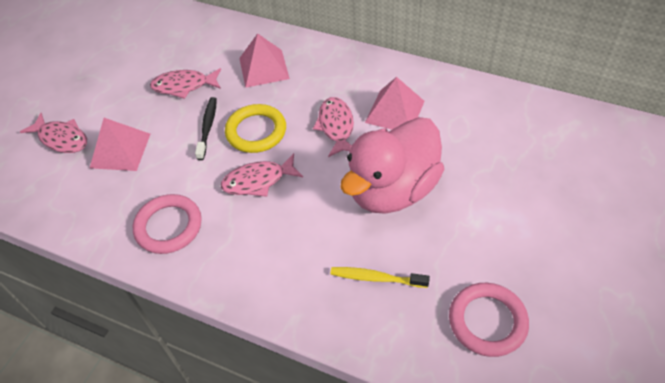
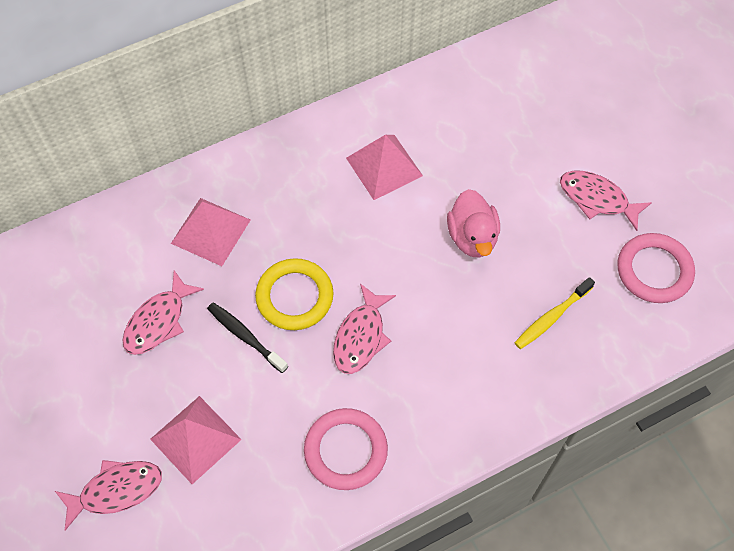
camera: 55 degrees left, 10 degrees up
pink fish [313,97,354,157] -> pink fish moved to [560,171,652,231]
pink duck [340,117,444,214] -> pink duck [447,189,500,257], size x0.56

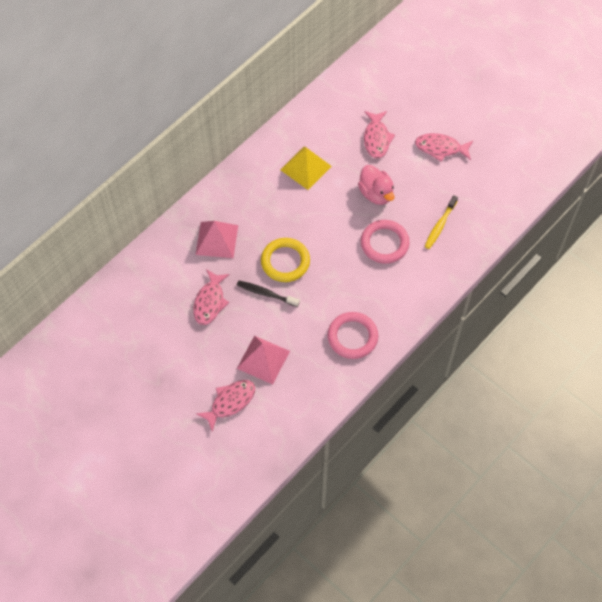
camera: 20 degrees left, 0 degrees up
pink fish [333,284,396,374] -> pink fish moved to [364,111,395,159]
pink pyramid [346,135,423,200] -> yellow pyramid [280,147,332,190]
pink ring [617,233,695,303] -> pink ring moved to [361,220,410,264]

